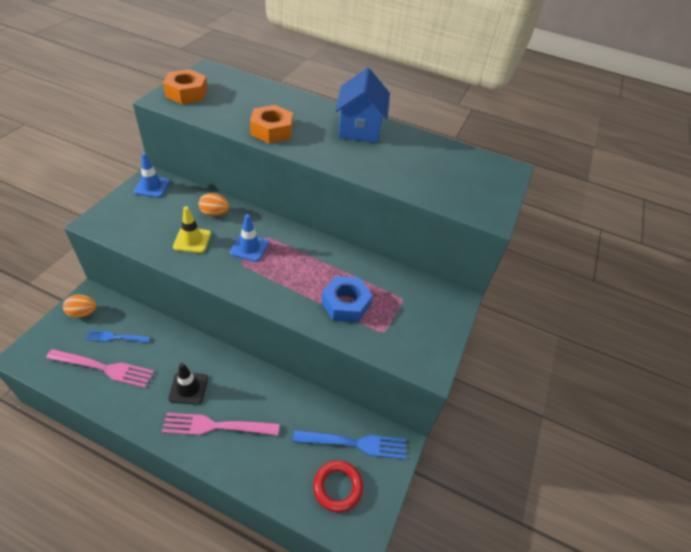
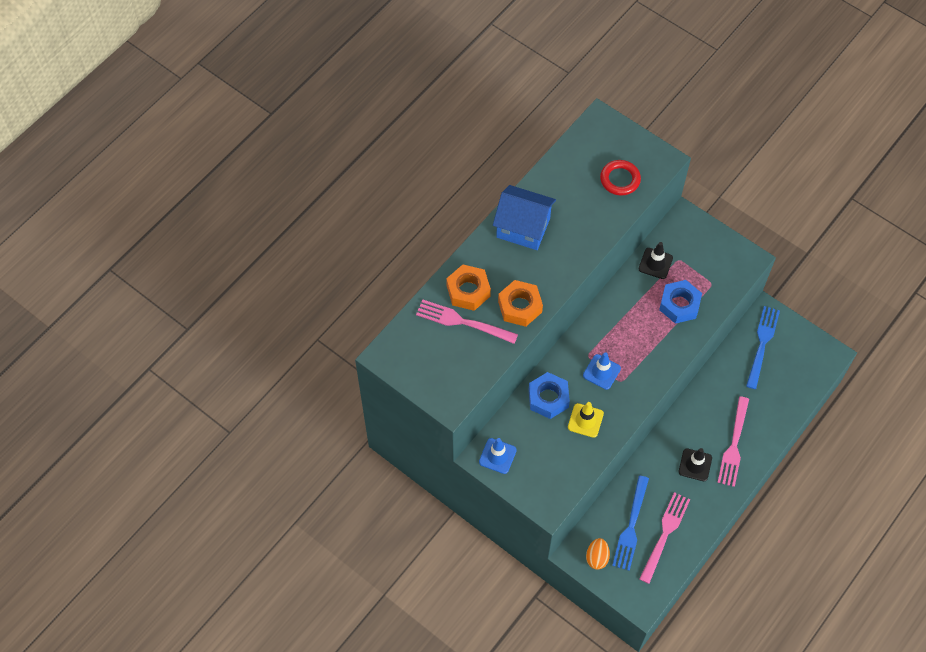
camera: 70 degrees left, 15 degrees up
blue fork [85,330,151,343] -> blue fork [612,476,649,571], size x1.66
orange nut [163,69,208,104] -> orange nut moved to [446,265,491,311]
orange egg [199,193,229,216] -> blue nut [529,372,570,419]
red ring [313,460,363,512] -> red ring moved to [600,160,641,196]
none -> pink fork [416,299,518,344]
none -> black traffic cone [639,242,673,279]

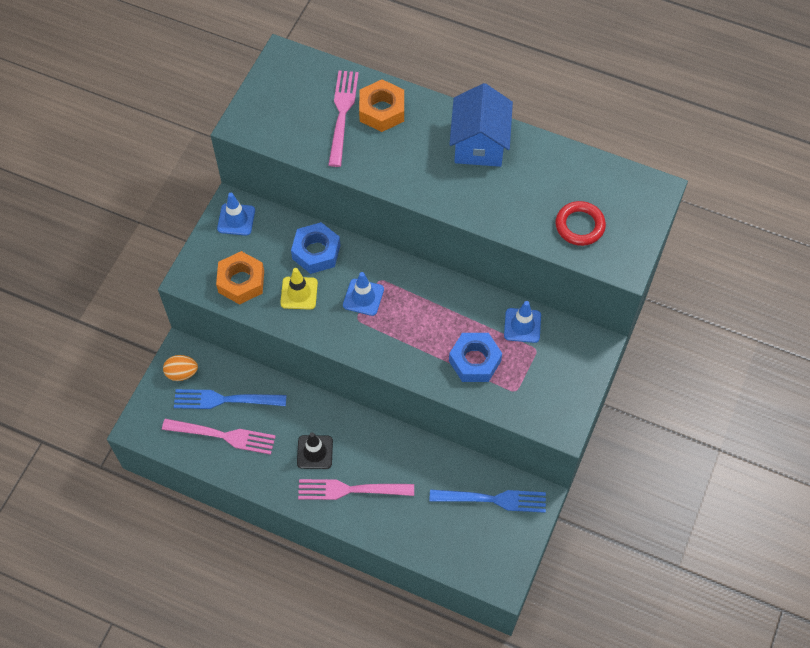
camera: 75 degrees right, 0 degrees up
orange nut [498,280,543,327] -> orange nut moved to [216,251,264,304]
black traffic cone [639,242,673,279] -> blue traffic cone [504,301,541,343]

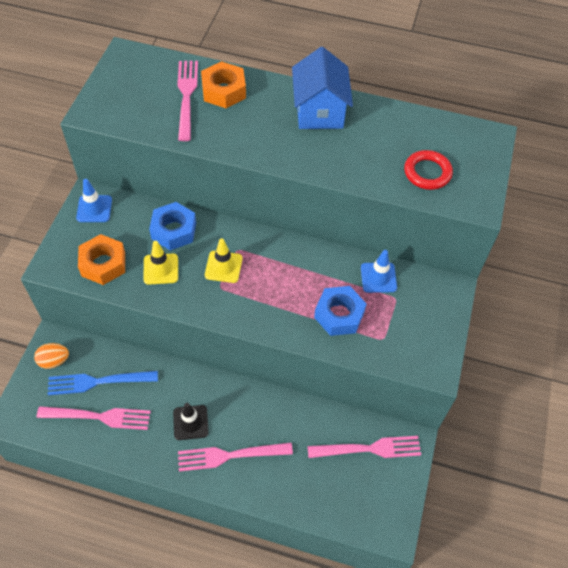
camera: 10 degrees left, 5 degrees down
blue traffic cone [343,272,384,316] -> yellow traffic cone [205,238,243,283]
blue fork [430,490,546,513] -> pink fork [307,436,421,458]

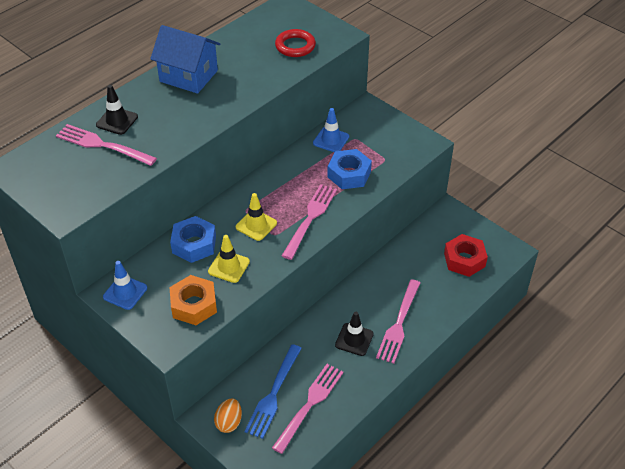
camera: 60 degrees left, 10 degrees down
orange nut [201,61,246,108] -> black traffic cone [96,85,138,135]
pink fork [307,436,421,458] -> pink fork moved to [282,184,337,260]
none -> red nut [444,234,488,277]

